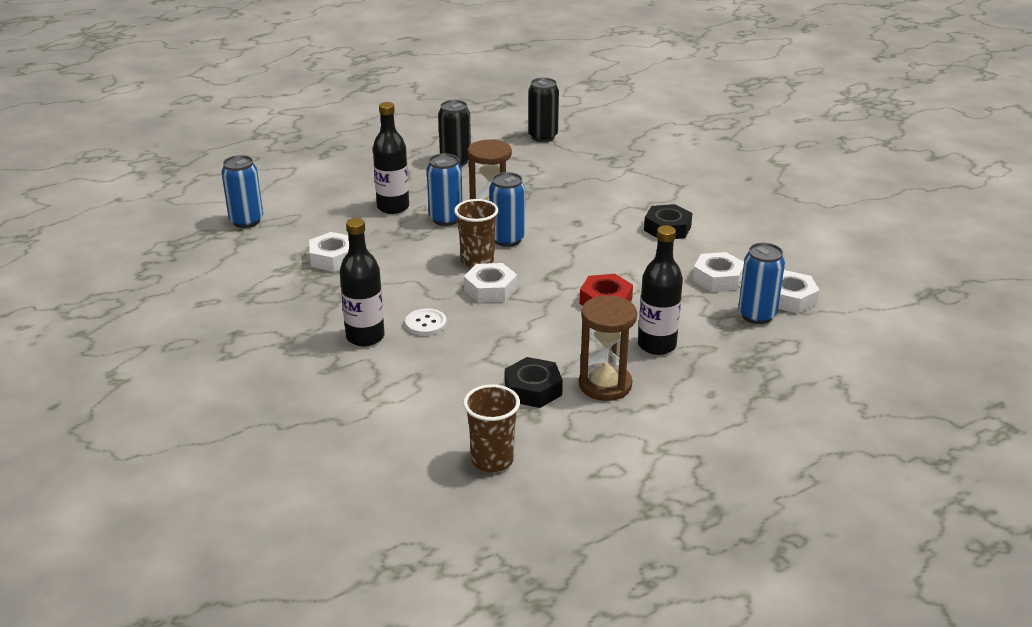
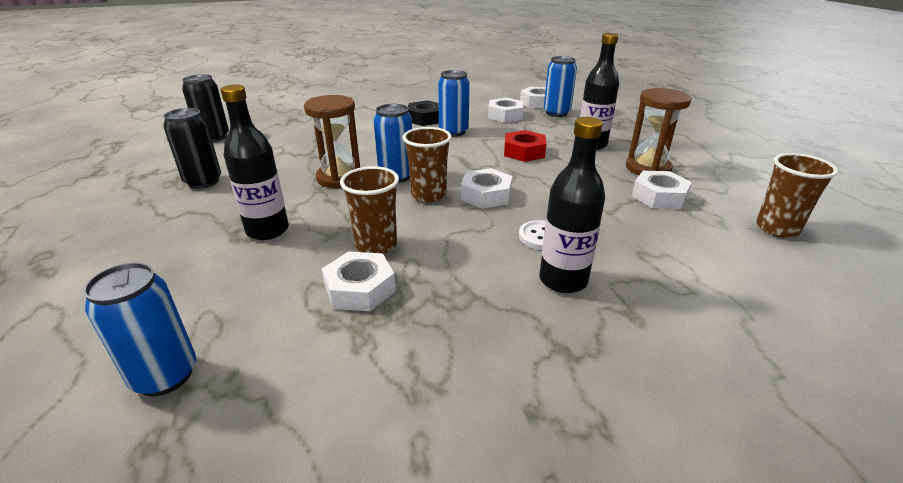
camera: 75 degrees left, 0 degrees up
blue can [427,153,463,226] -> blue can moved to [438,70,470,136]
black nut [505,357,563,408] -> white nut [632,171,692,209]
none -> brown cup [340,166,399,254]

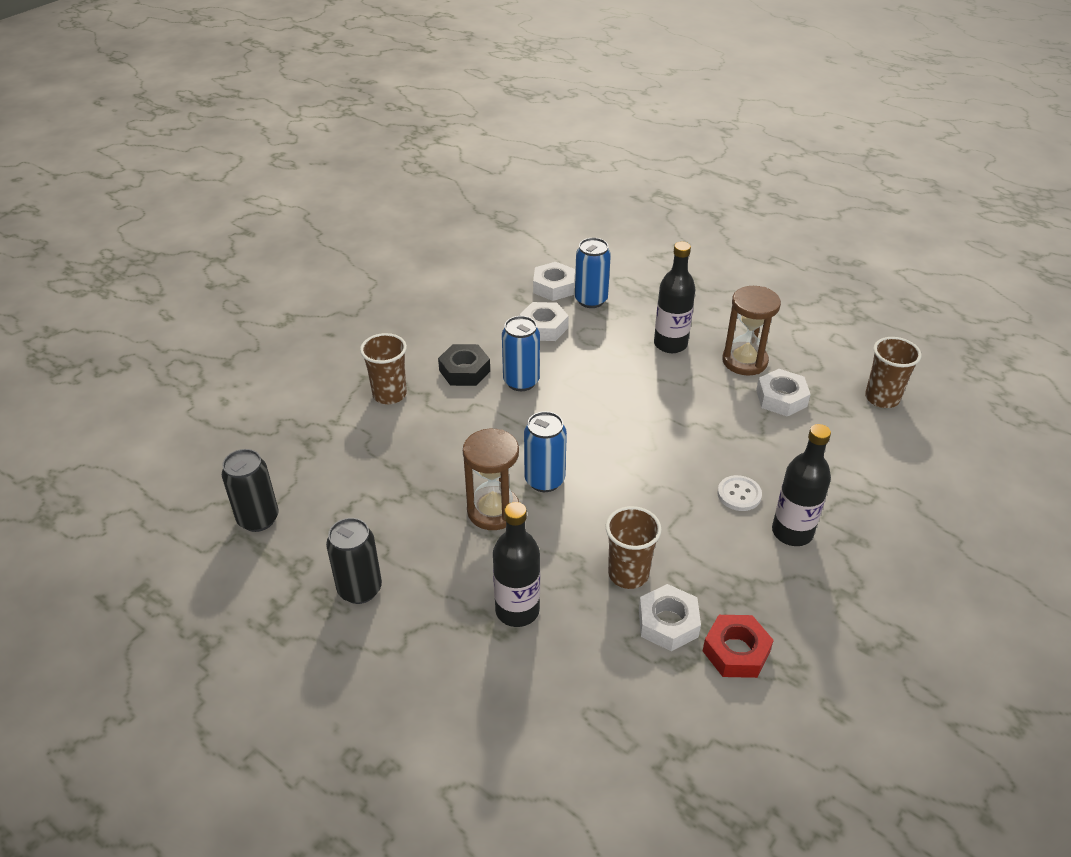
camera: 35 degrees left, 10 degrees up
blue can [83,262,196,396] -> none
brown cup [403,127,452,203] -> brown cup moved to [360,333,407,404]
white nut [461,168,512,209] -> none
red nut [504,130,546,162] -> red nut moved to [703,615,774,678]

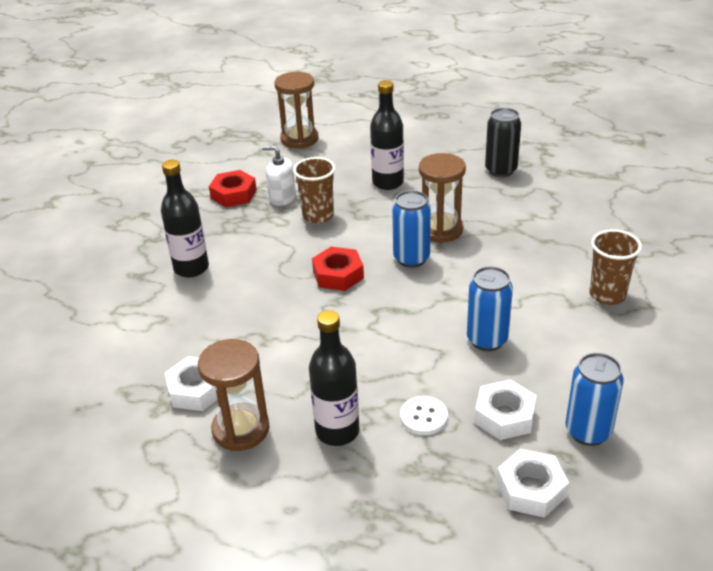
camera: 165 degrees right, 5 degrees down
black can [222,449,279,532] -> none
black nut [438,344,490,386] -> none
blue can [575,238,611,308] -> blue can moved to [565,353,624,446]
white nut [639,584,701,651] -> white soap dispenser [262,146,296,206]
white button [717,475,762,511] -> white button moved to [400,396,448,435]
brown cup [865,337,922,408] -> none
none -> brown hourglass [274,72,318,149]
none -> red nut [312,247,364,291]

